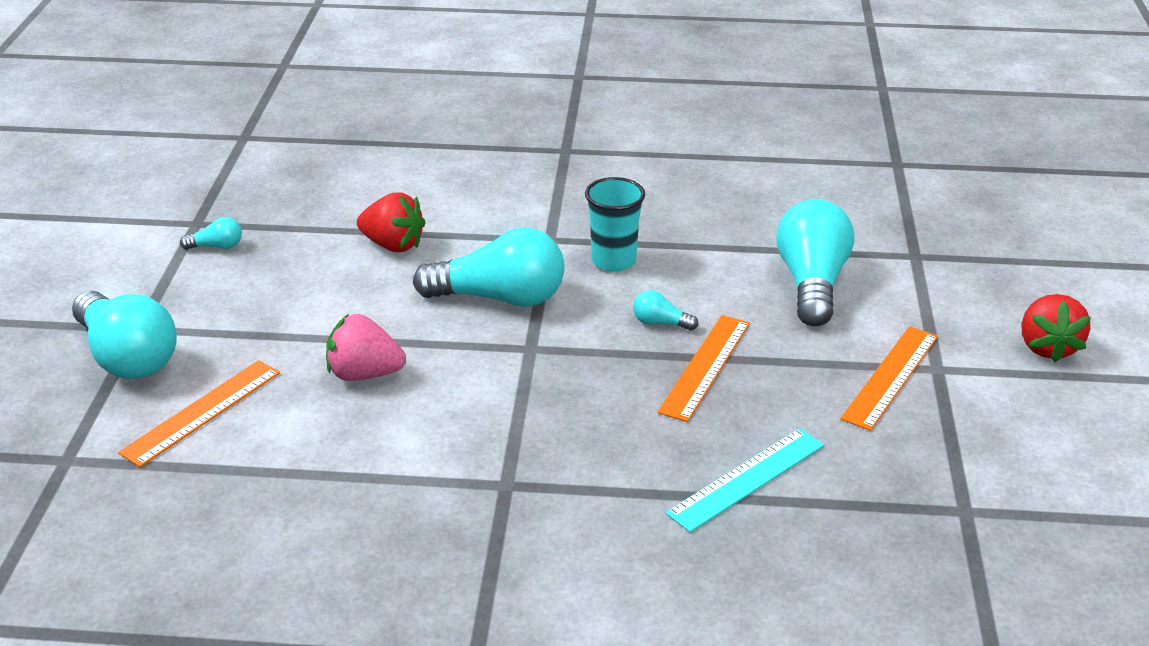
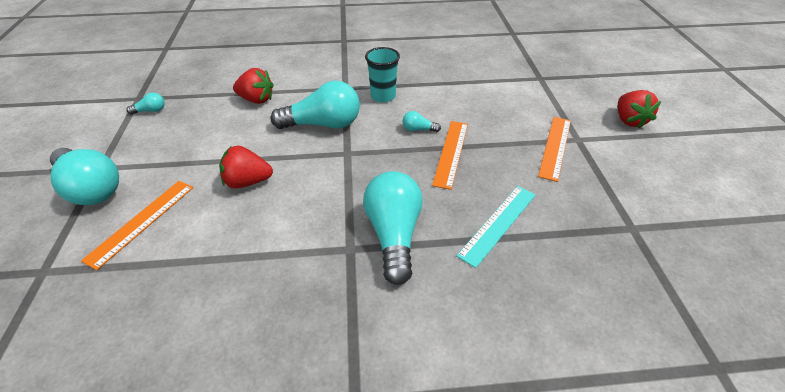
camera: 10 degrees left, 10 degrees up
pink strawberry [326,314,406,381] -> red strawberry [219,146,273,188]
turquoise light bulb [776,199,854,326] -> turquoise light bulb moved to [363,171,423,285]

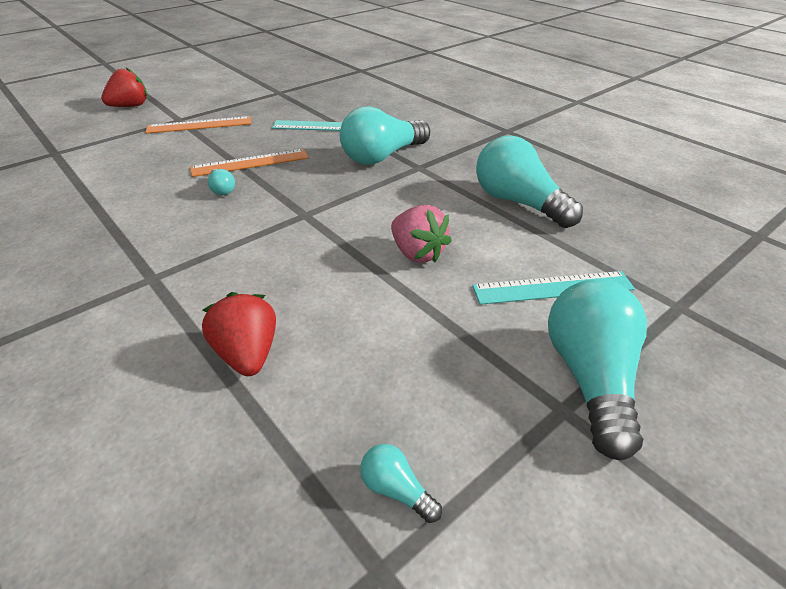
camera: 125 degrees left, 5 degrees down
orange ruler [81,181,194,270] -> turquoise ruler [472,271,635,305]
red strawberry [219,146,273,188] -> pink strawberry [391,205,452,263]
turquoise light bulb [271,81,360,129] -> turquoise light bulb moved to [476,136,583,228]
turquoise cup [365,47,400,103] -> none

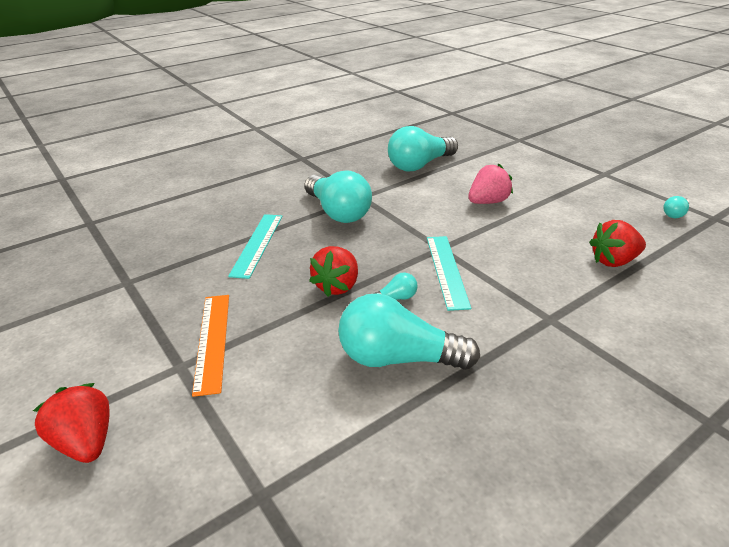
camera: 85 degrees left, 5 degrees down
orange ruler [190,149,309,177] -> red strawberry [309,246,358,297]
turquoise ruler [472,271,635,305] -> turquoise ruler moved to [427,236,471,311]
turquoise light bulb [548,279,647,461] -> turquoise light bulb moved to [338,293,480,370]

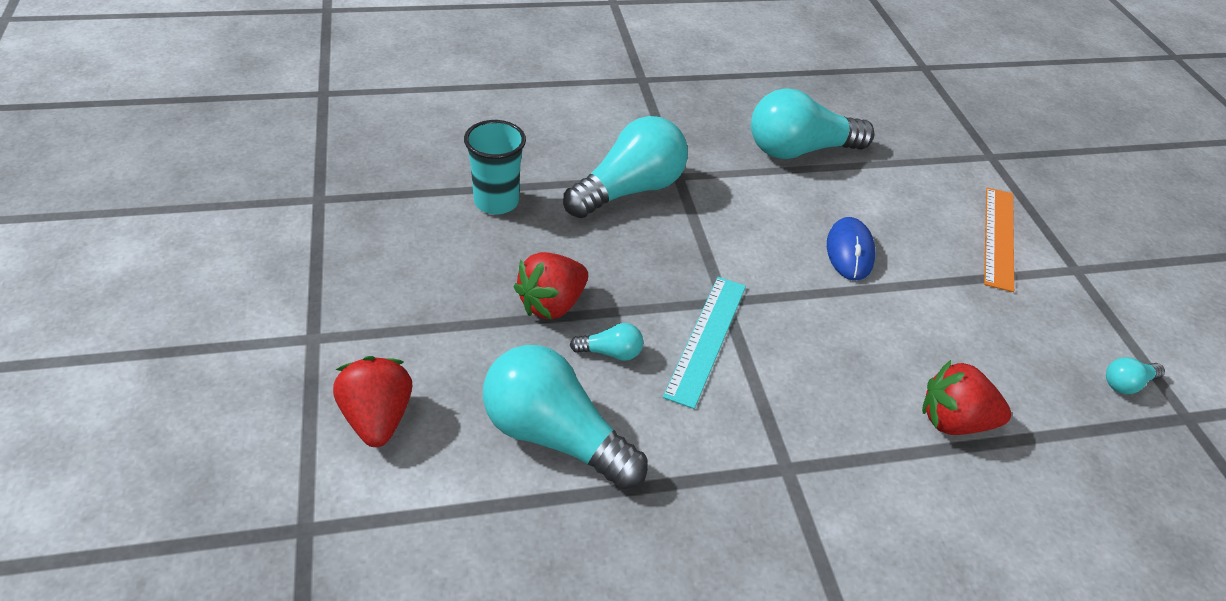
camera: 20 degrees right, 10 degrees up
red strawberry [33,383,110,463] -> red strawberry moved to [333,356,412,447]
orange ruler [192,295,229,397] -> orange ruler moved to [984,187,1014,292]
turquoise ruler [228,214,283,279] -> turquoise cup [464,120,526,215]
turquoise light bulb [305,170,372,223] -> turquoise light bulb turned 120 degrees counterclockwise [563,116,688,218]
pink strawberry [468,164,513,204] -> blue mouse [827,217,876,281]

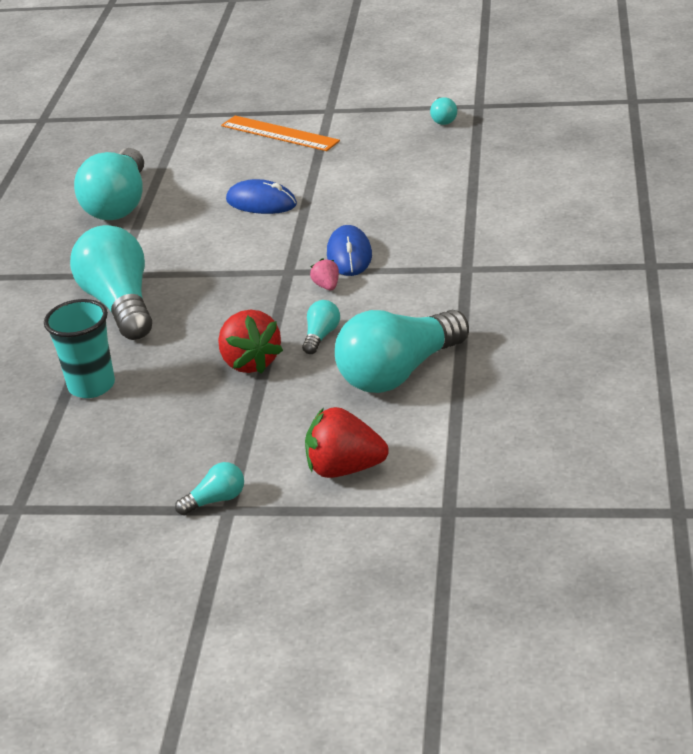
camera: 65 degrees left, 10 degrees down
turquoise ruler [663,277,746,409] -> pink strawberry [310,258,339,290]
red strawberry [922,360,1011,435] -> none
none -> turquoise light bulb [175,462,244,515]
none -> blue mouse [327,225,372,276]

